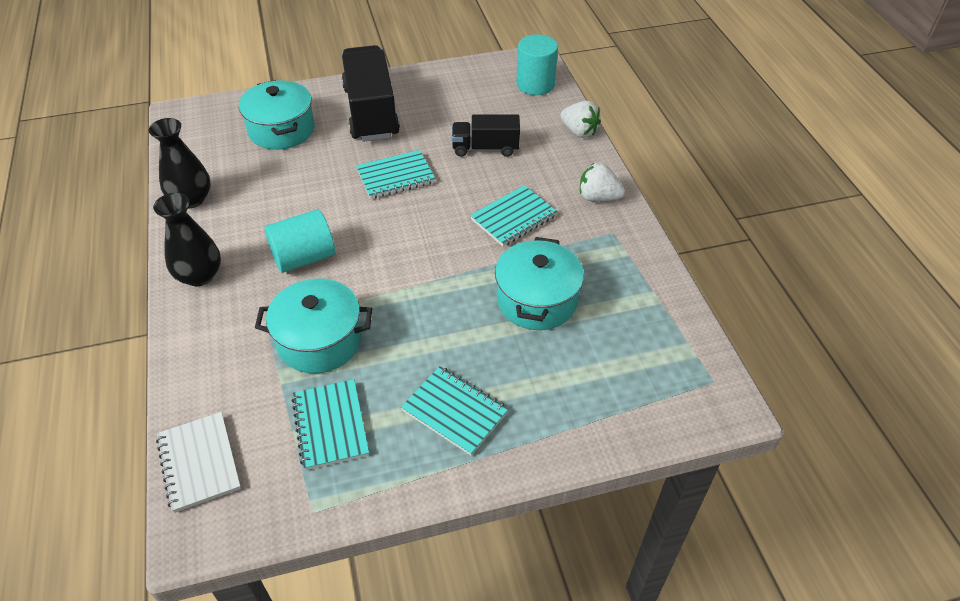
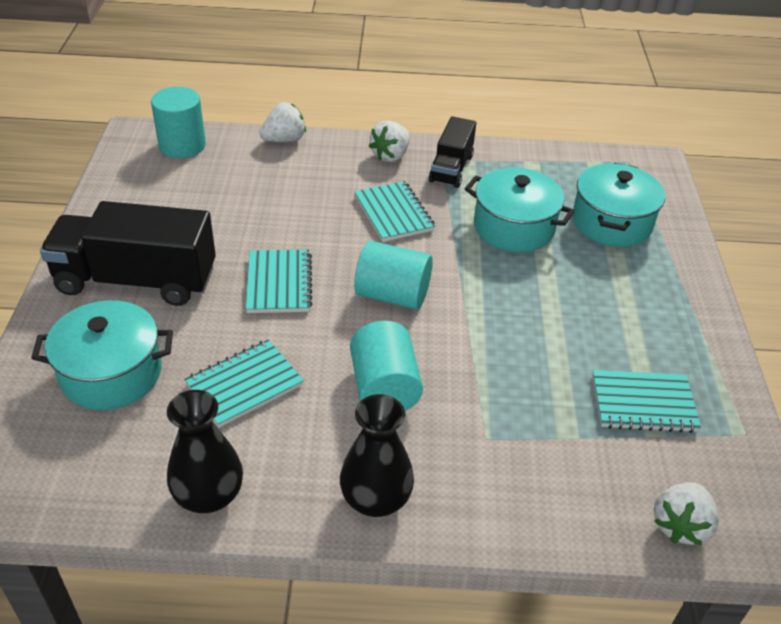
camera: 75 degrees left, 5 degrees down
white notebook [156,412,241,513] -> white strawberry [654,482,719,545]
turquoise pot [255,278,372,374] -> turquoise pot moved to [572,163,665,247]
turquoise notebook [401,366,509,456] -> turquoise notebook moved to [184,339,304,428]
black truck [452,114,520,157] -> black truck moved to [429,116,476,188]
none -> turquoise cylinder [354,241,433,310]

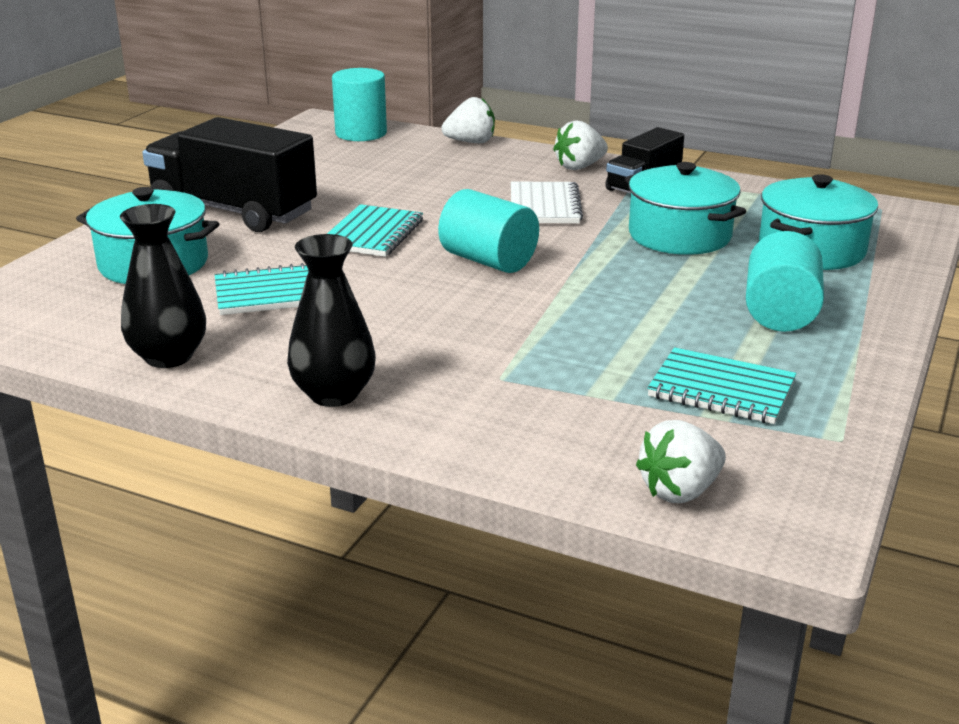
camera: 25 degrees right, 15 degrees down
turquoise cylinder [350,321,423,411] -> turquoise cylinder moved to [746,231,824,332]
turquoise notebook [355,181,435,242] -> white notebook [511,181,583,223]

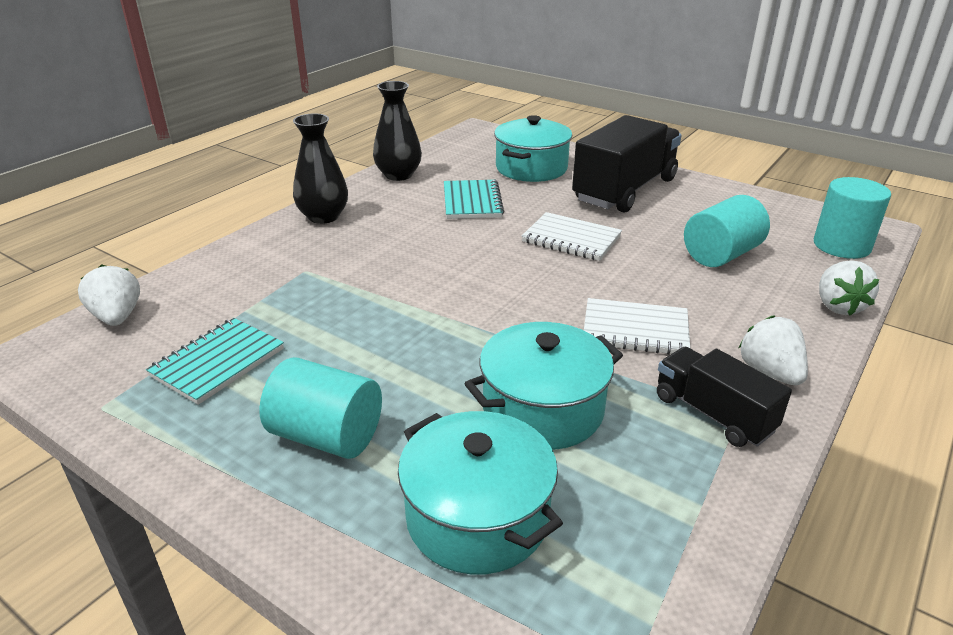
camera: 100 degrees right, 5 degrees up
turquoise notebook [327,204,423,257] -> white notebook [522,212,622,261]
turquoise cylinder [438,189,539,273] -> turquoise cylinder moved to [684,195,770,267]

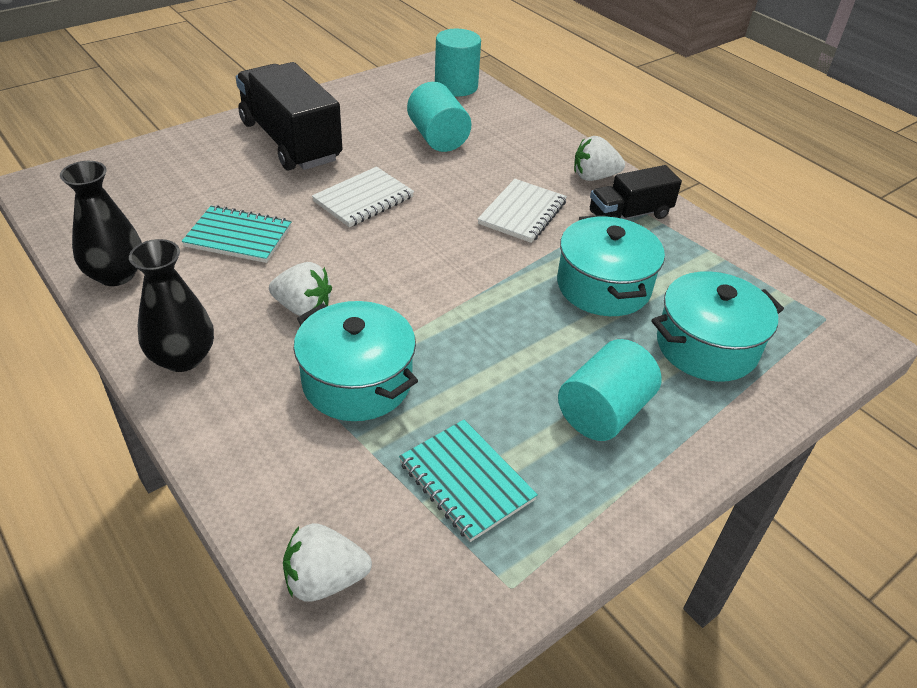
camera: 75 degrees left, 10 degrees up
turquoise pot [494,115,572,182] -> turquoise pot moved to [294,301,418,421]
white strawberry [819,260,880,316] -> white strawberry moved to [269,262,332,316]

